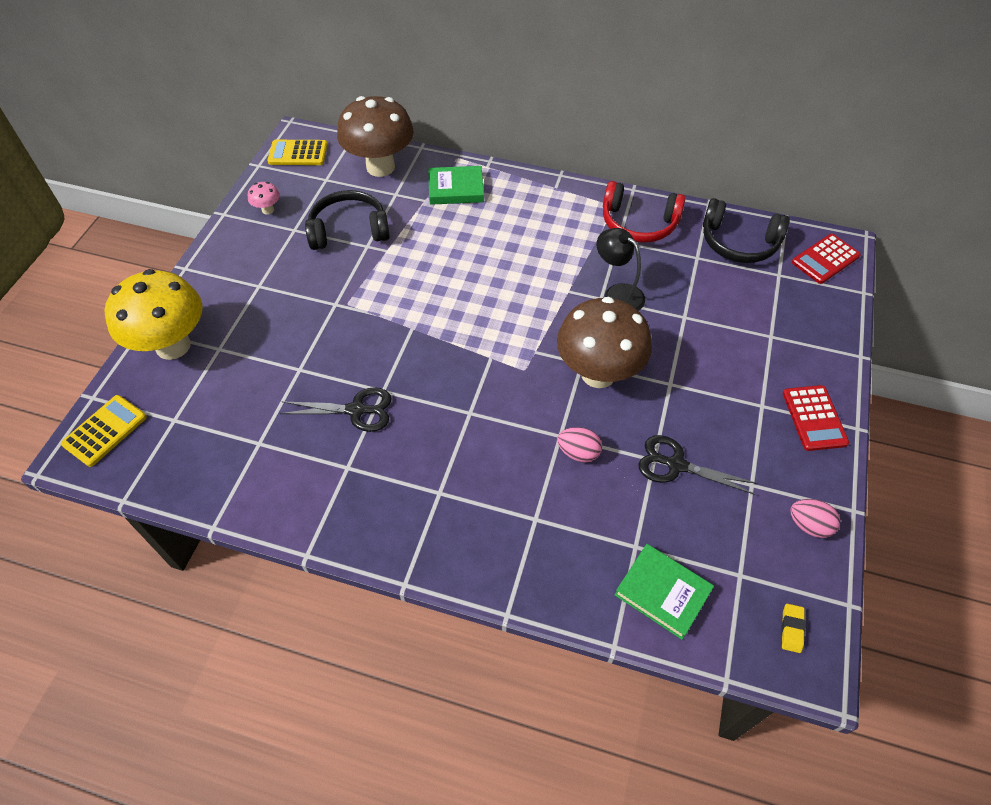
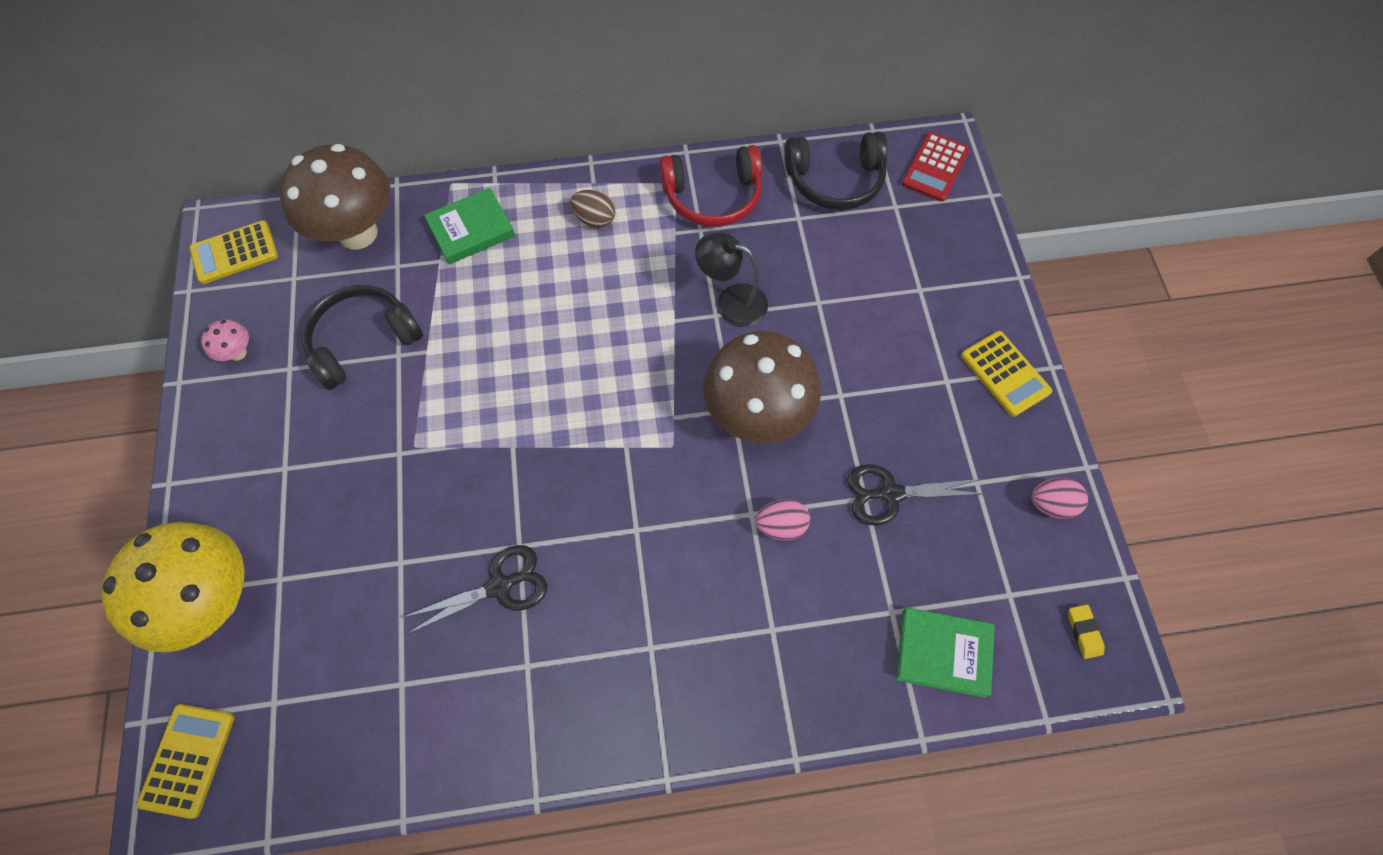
camera: 25 degrees left, 10 degrees up
red calculator [783,385,849,451] -> yellow calculator [961,331,1052,417]
none -> brown egg [570,190,615,228]

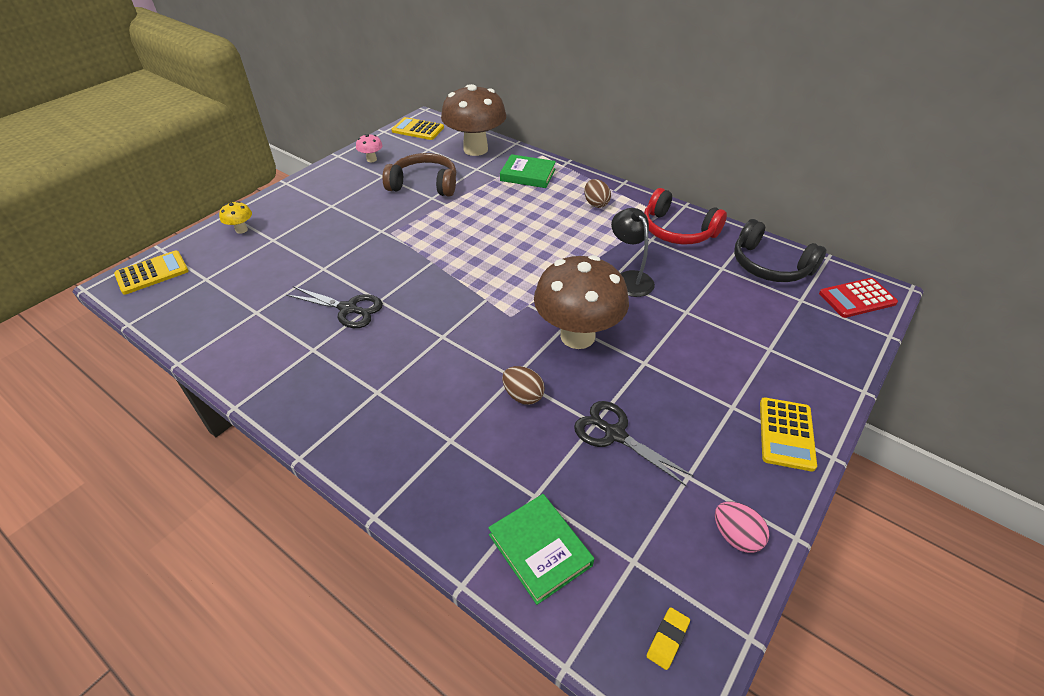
camera: 45 degrees right, 20 degrees down
yellow mushroom [101,522,245,653] -> yellow mushroom [219,201,252,234], size x0.41
black headphones [302,285,423,390] -> brown headphones [382,153,456,197]
pink egg [755,499,810,541] -> brown egg [502,366,545,405]

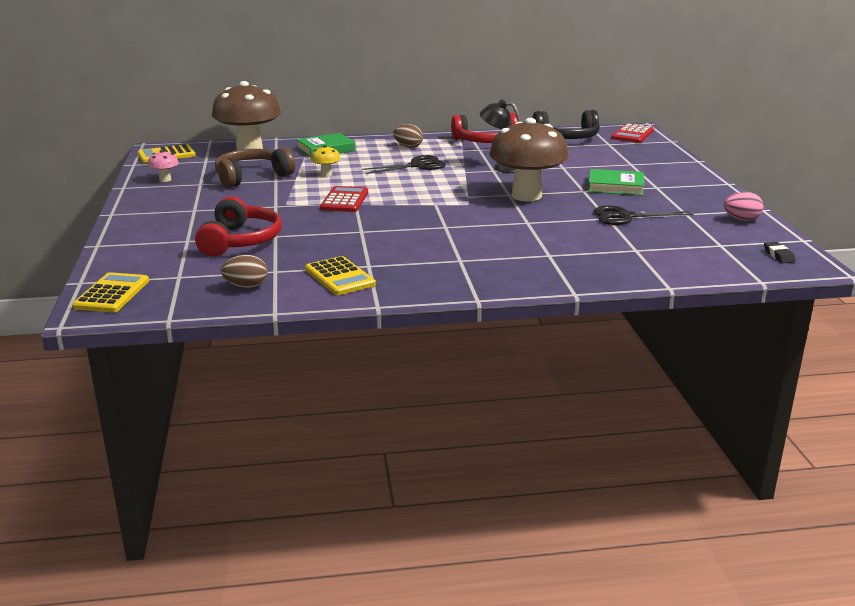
camera: 45 degrees left, 20 degrees down
yellow mushroom [219,201,252,234] -> yellow mushroom moved to [311,145,340,177]
black scissors [286,286,383,328] -> black scissors moved to [362,155,446,174]
green book [488,494,594,605] -> green book moved to [588,169,644,196]
brown egg [502,366,545,405] -> brown egg moved to [221,255,268,289]
yellow eraser [647,607,690,670] -> black eraser [764,242,796,263]
yellow calculator [760,397,817,472] -> yellow calculator moved to [305,256,376,295]
none -> red headphones [195,196,282,257]
none -> red calculator [320,186,368,212]

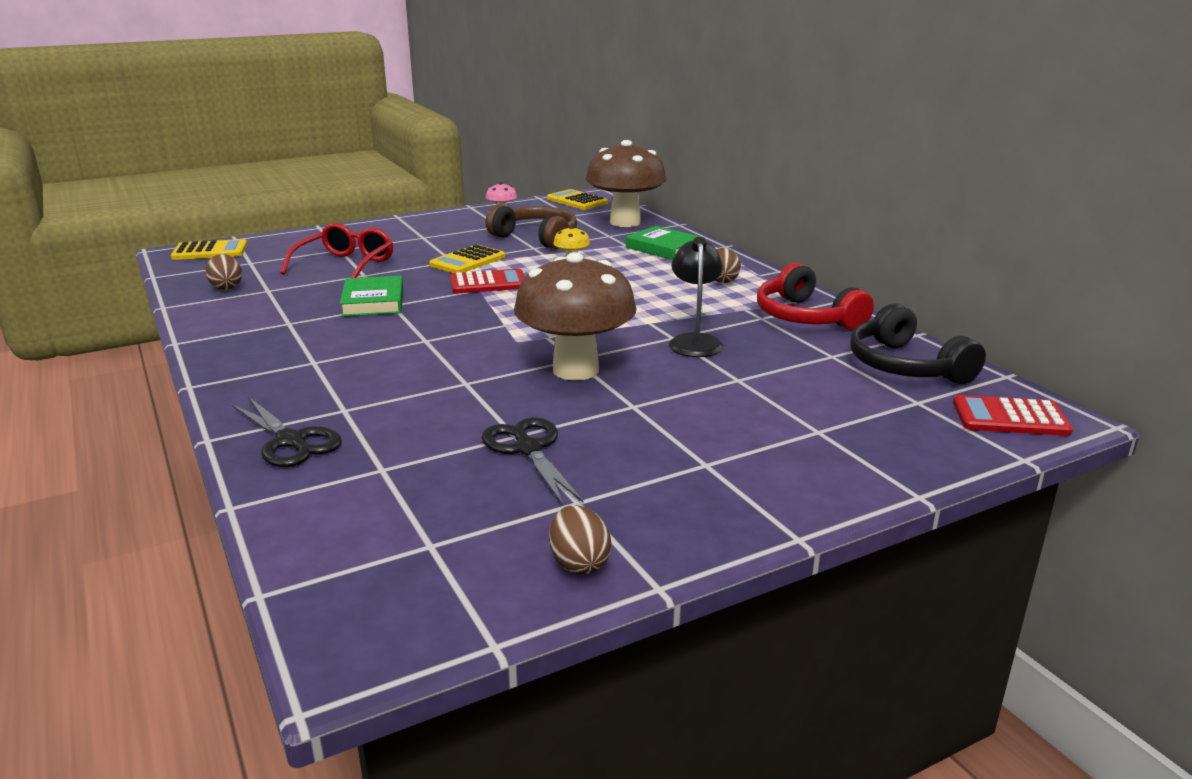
camera: 70 degrees right, 0 degrees up
red headphones [195,196,282,257] -> red glasses [280,223,393,278]
yellow calculator [305,256,376,295] -> yellow calculator moved to [429,245,505,273]
black scissors [362,155,446,174] -> black scissors moved to [231,397,342,467]
green book [588,169,644,196] -> green book moved to [340,276,403,317]
pink egg [724,192,763,221] -> brown egg [549,505,611,575]
black eraser [764,242,796,263] -> none

